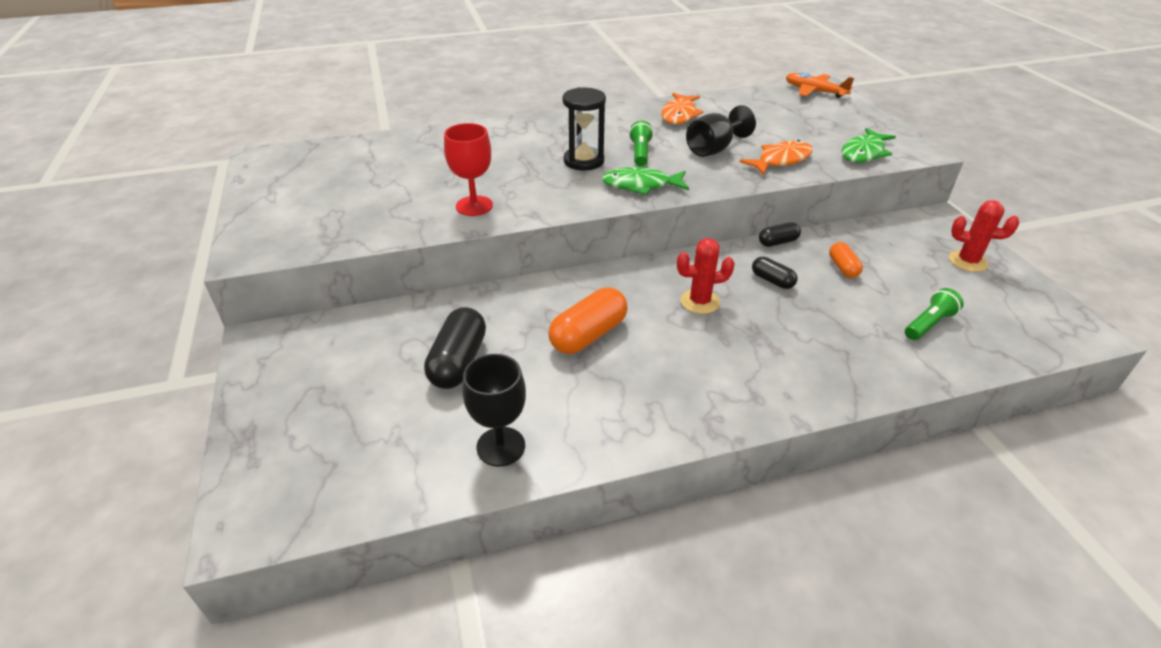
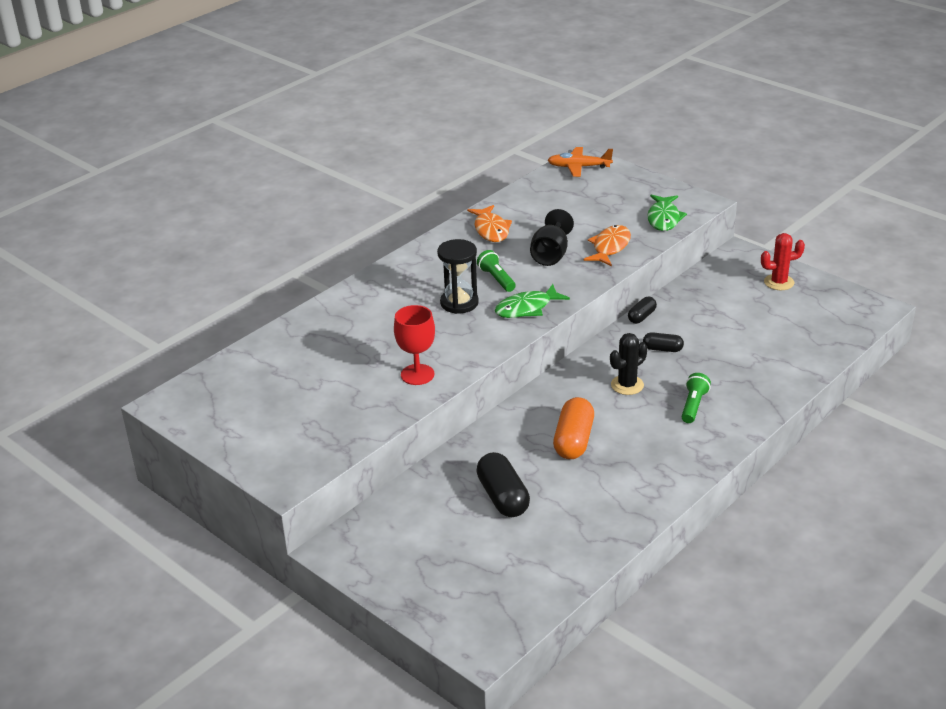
camera: 30 degrees left, 5 degrees down
black goblet [462,354,526,467] -> none
red cactus [677,238,735,314] -> black cactus [610,333,647,395]
orange capsule [829,242,863,278] -> none
green flashlight [905,288,964,340] -> green flashlight moved to [682,373,711,423]

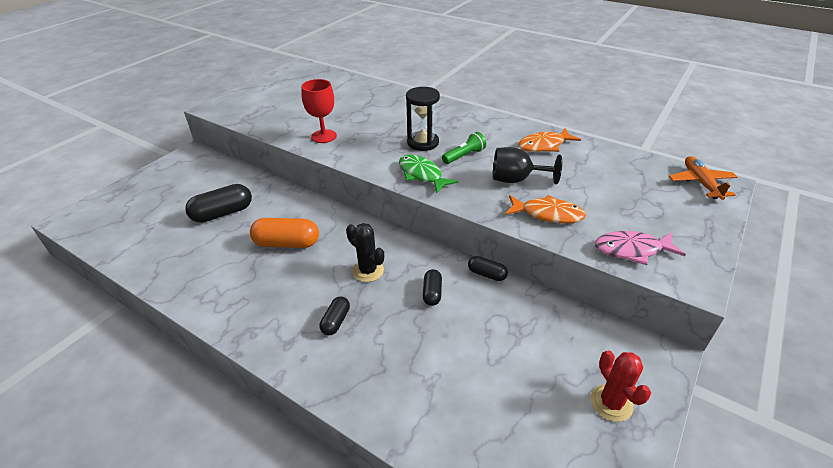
camera: 80 degrees right, 5 degrees up
green fish [647,195,687,231] -> pink fish [595,231,686,265]
green flashlight [682,373,711,423] -> black capsule [320,297,350,335]

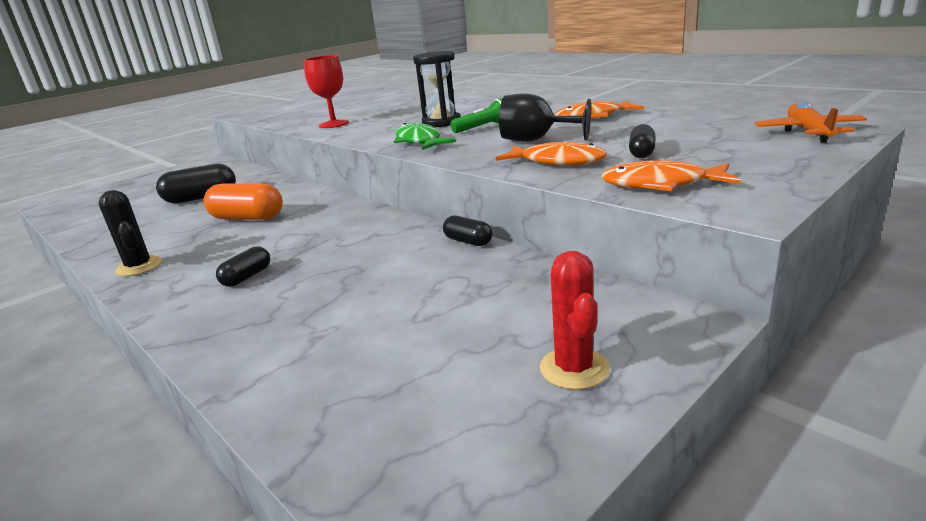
camera: 15 degrees right, 15 degrees down
black cactus [346,223,384,282] -> black cactus moved to [99,190,162,277]
black capsule [423,269,442,306] -> black capsule moved to [629,124,655,158]
pink fish [595,231,686,265] -> orange fish [601,160,741,191]

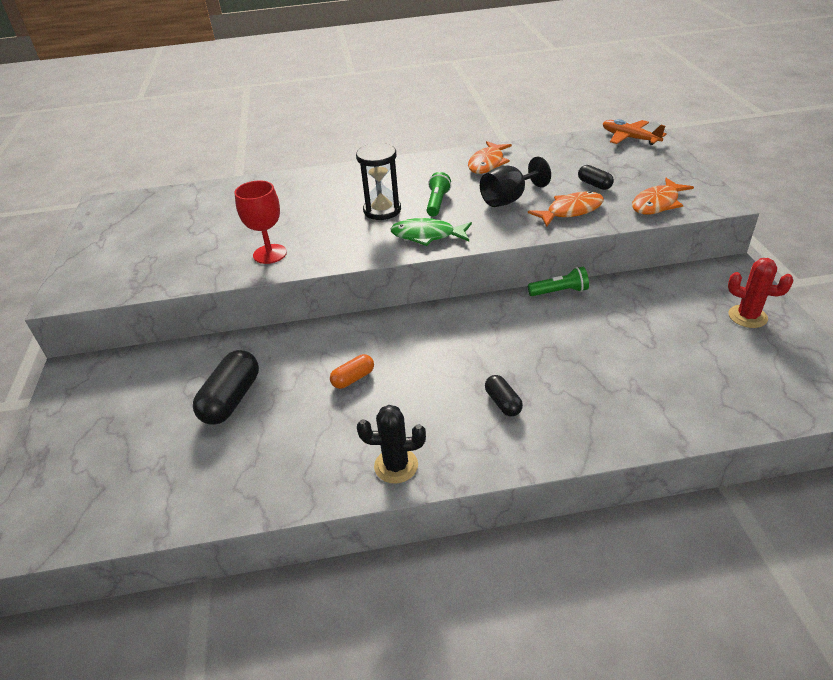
camera: 55 degrees left, 15 degrees up
orange capsule [203,183,283,220] -> orange capsule [330,354,374,389], size x0.56
black capsule [443,216,492,246] -> green flashlight [528,267,589,296]

